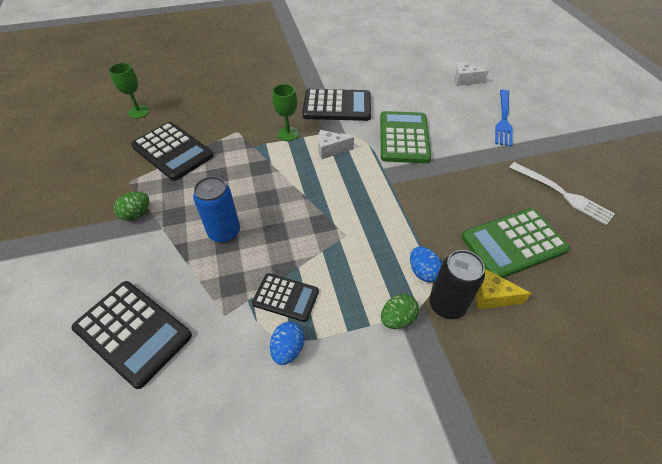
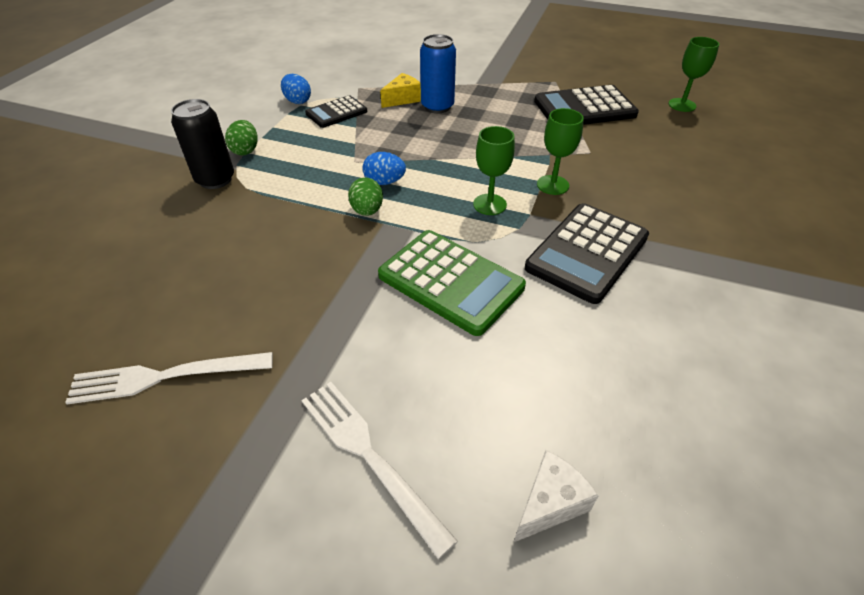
camera: 125 degrees right, 5 degrees down
black calculator [71,281,192,389] -> none
green egg [114,191,149,221] -> green egg moved to [348,178,383,216]
white cheese [318,130,354,159] -> green goblet [473,126,515,215]
blue egg [410,247,442,282] -> blue egg moved to [363,152,406,185]
green calculator [462,208,570,278] -> none
yellow cheese [476,269,532,309] -> yellow cheese moved to [380,73,421,108]
blue fork [495,89,513,147] -> white fork [301,382,458,559]

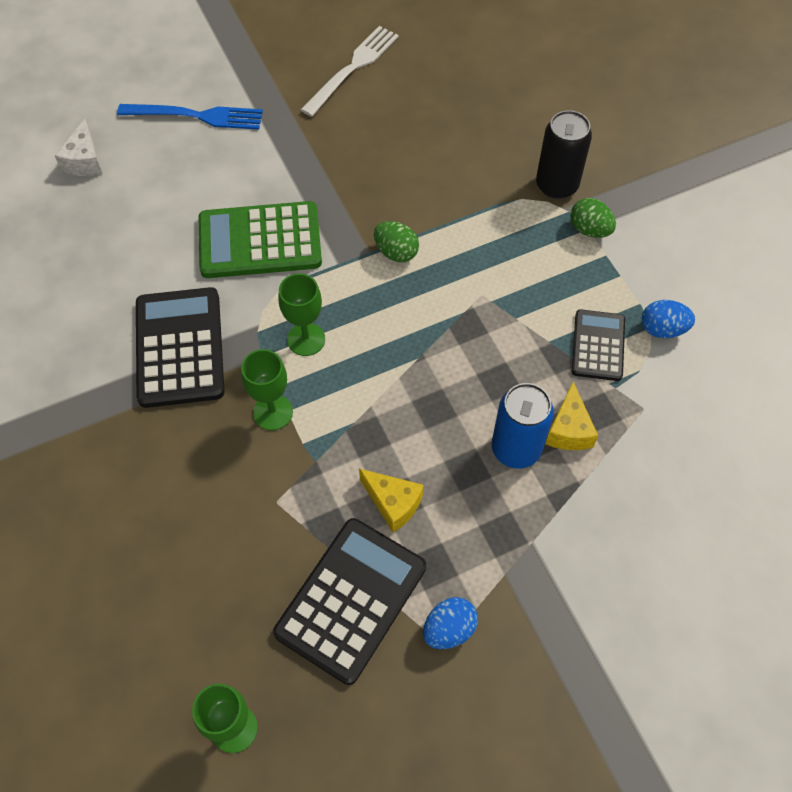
camera: 135 degrees right, 15 degrees up
white fork [301,382,458,559] -> blue fork [117,104,263,130]
blue egg [363,152,406,185] -> blue egg moved to [423,597,478,649]
none -> yellow cheese [359,469,423,533]

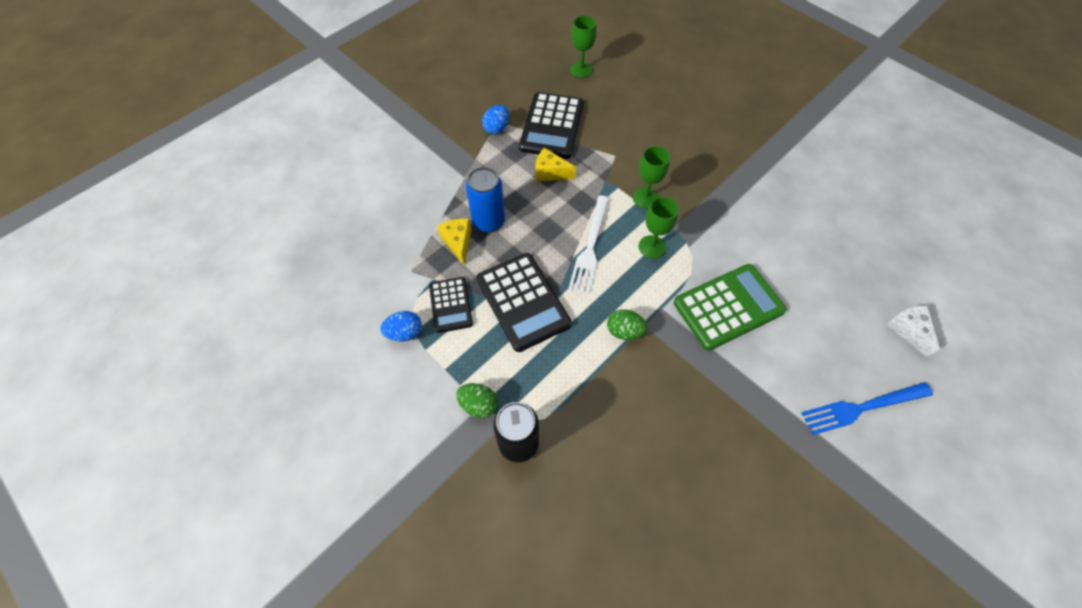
camera: 160 degrees right, 0 degrees up
black calculator [136,287,225,408] -> black calculator moved to [477,253,572,352]
white fork [301,26,399,117] -> white fork moved to [568,196,610,294]

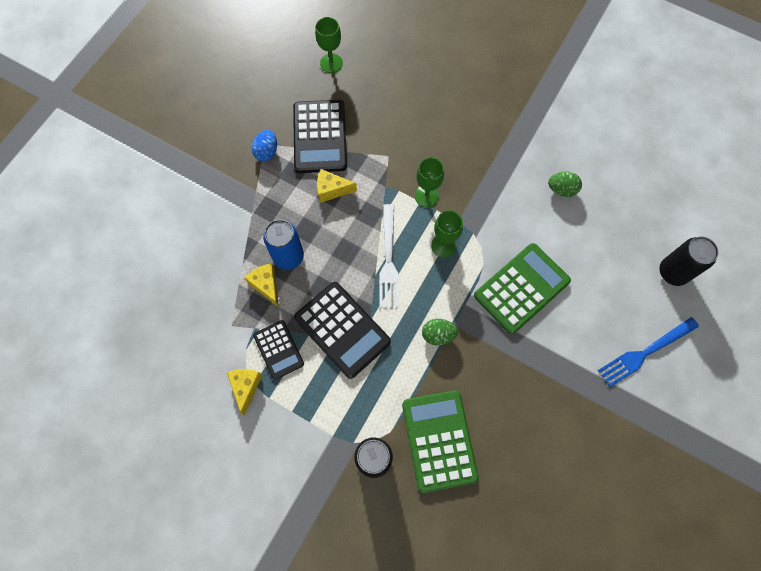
camera: 15 degrees left, 10 degrees up
blue egg [380,311,422,341] -> yellow cheese [227,369,263,415]
green egg [456,383,498,418] -> green egg moved to [548,172,582,197]
white cheese [886,306,940,357] -> black can [659,236,719,286]
none -> green calculator [402,390,479,493]

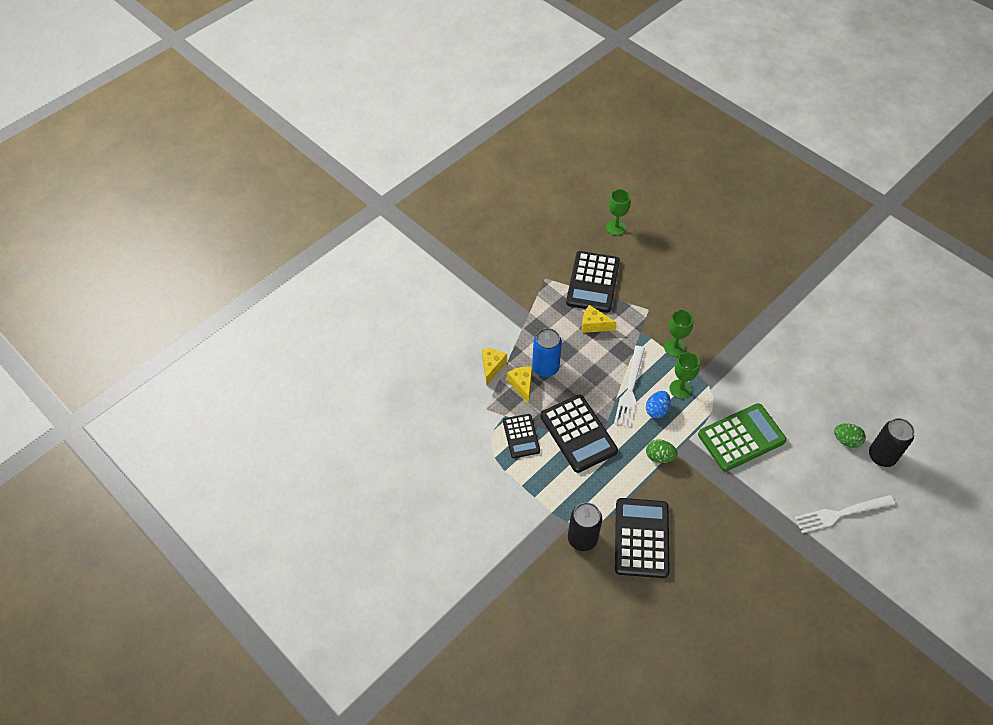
camera: 15 degrees right, 15 degrees down
yellow cheese [227,369,263,415] -> yellow cheese moved to [482,348,507,386]
blue egg [252,130,277,161] -> blue egg moved to [646,391,670,418]
green calculator [402,390,479,493] -> black calculator [615,498,670,578]
green egg [548,172,582,197] -> green egg moved to [834,423,866,448]
blue fork [598,317,699,387] -> white fork [794,495,895,533]

